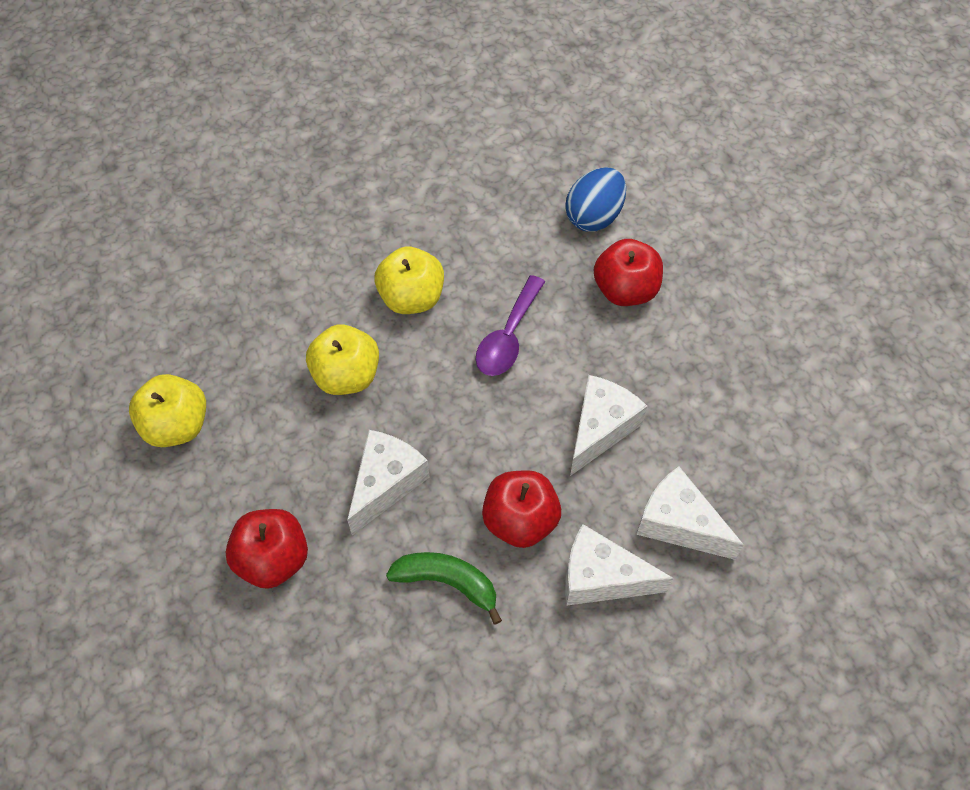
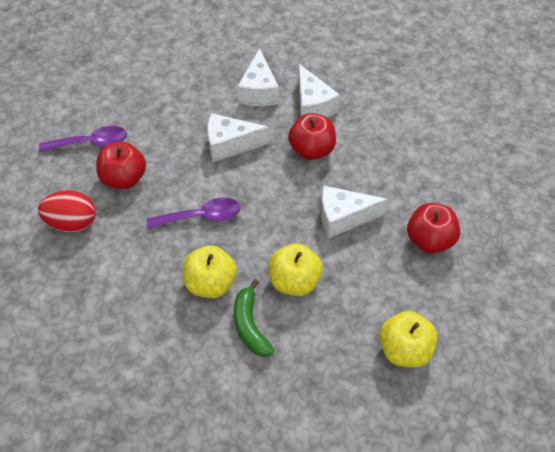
camera: 125 degrees left, 5 degrees down
green banana [386,552,502,625] -> green banana moved to [234,279,275,357]
blue egg [565,168,626,232] -> red egg [38,190,96,232]
none -> purple spoon [39,126,127,152]

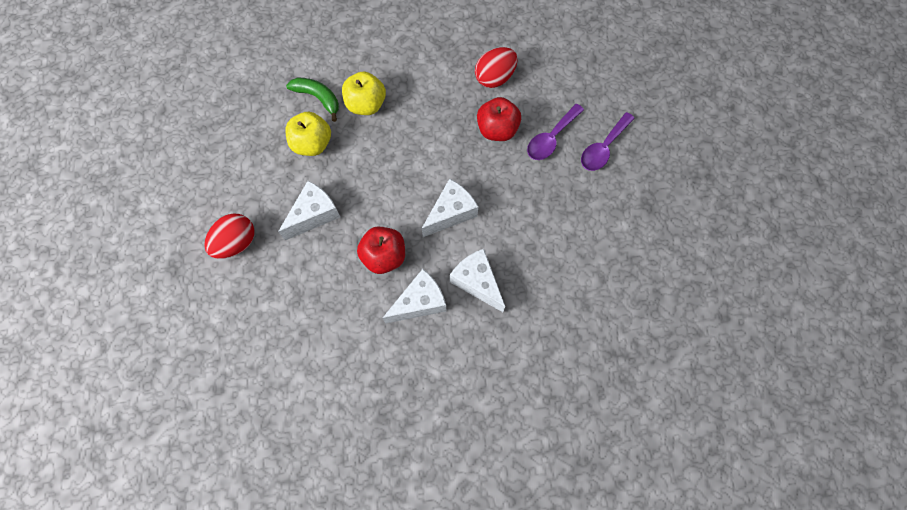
camera: 140 degrees right, 15 degrees up
purple spoon [147,197,240,229] -> purple spoon moved to [581,112,635,171]
white cheese [298,64,340,117] -> white cheese turned 120 degrees clockwise [383,269,446,324]
yellow apple [379,311,438,368] -> none
red apple [407,203,460,254] -> red egg [204,213,255,259]

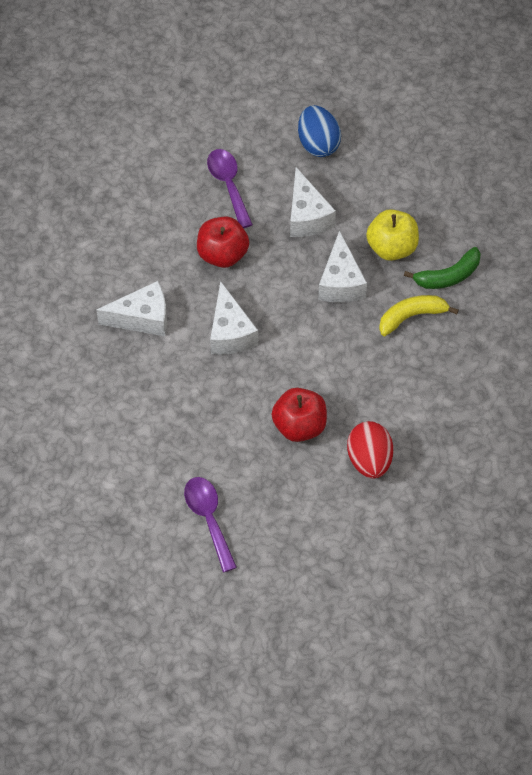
camera: 120 degrees right, 10 degrees down
red egg [204,213,255,259] -> blue egg [298,105,341,157]
yellow apple [342,71,386,115] -> yellow banana [379,295,459,336]
white cheese [383,269,446,324] -> white cheese moved to [318,230,367,303]
purple spoon [527,104,584,160] -> purple spoon moved to [207,149,253,228]

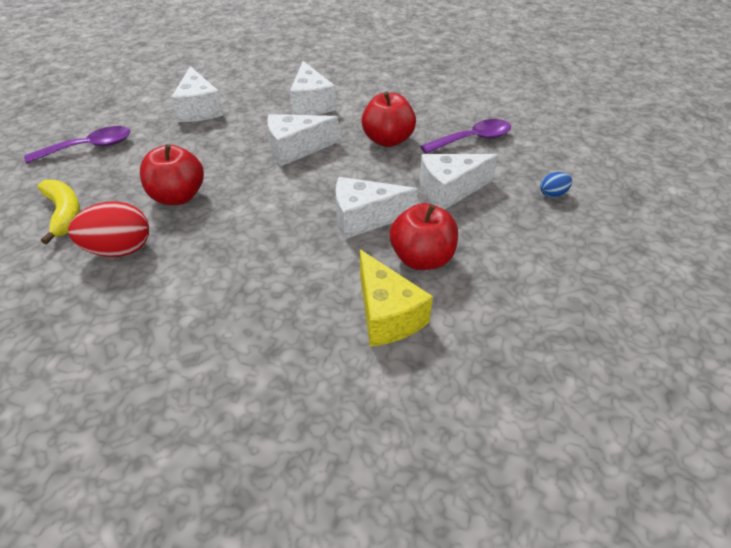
camera: 85 degrees right, 15 degrees down
blue egg [298,105,341,157] -> blue egg [540,172,572,198], size x0.51
yellow apple [366,209,419,261] -> red apple [390,203,458,270]
yellow banana [379,295,459,336] -> yellow banana moved to [38,180,81,244]
green banana [404,247,481,289] -> yellow cheese [360,250,433,347]
none -> white cheese [171,66,223,122]

